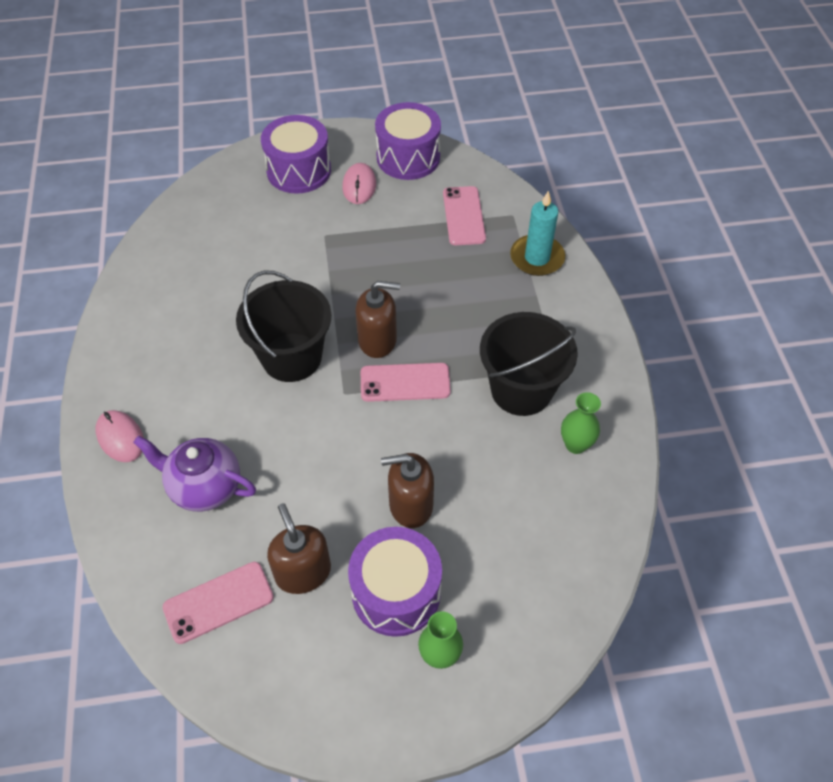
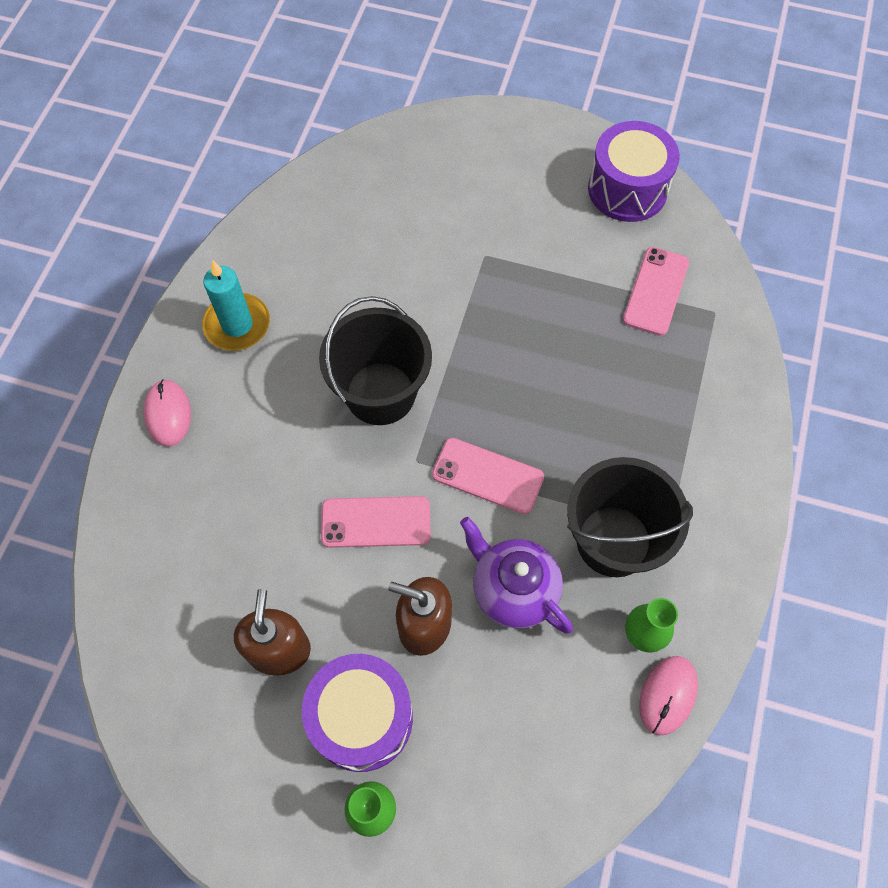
camera: 25 degrees right, 10 degrees up
purple teapot [133,436,256,512] -> purple teapot moved to [460,517,573,634]
pink phone [163,562,274,644] -> pink phone moved to [321,496,431,548]
purple drum [261,115,331,194] -> none
pink mouse [342,163,376,204] -> pink mouse moved to [639,656,698,736]
brown soap dispenser [355,281,400,358] -> none
turquoise candle [510,191,565,276] -> turquoise candle moved to [202,260,270,351]

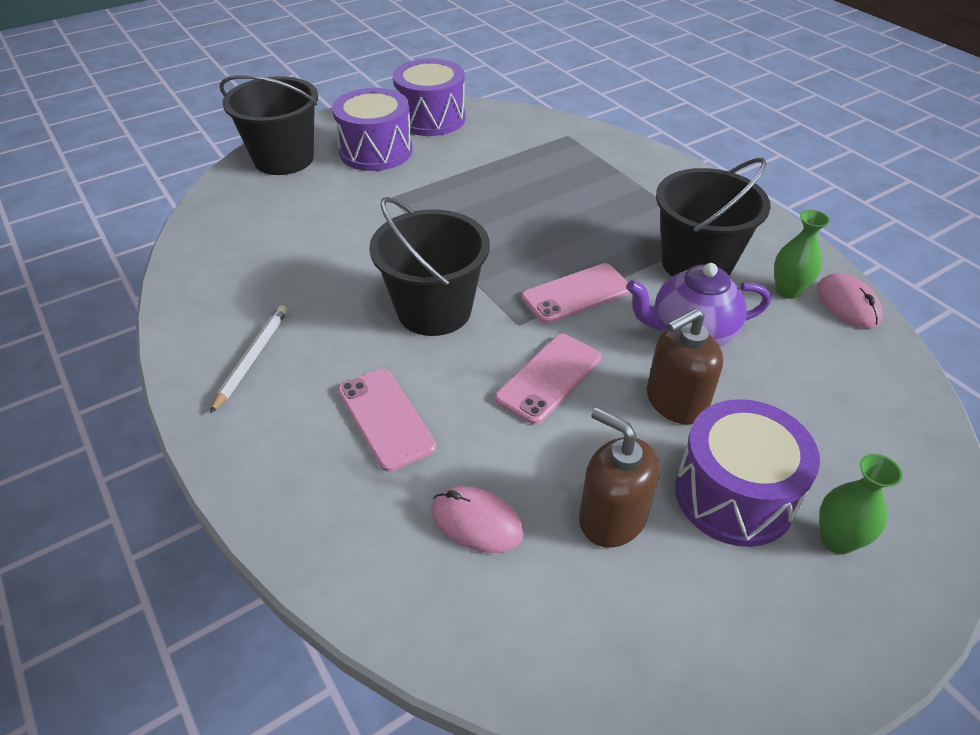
camera: 50 degrees left, 20 degrees down
pink mouse [144,379,191,447] -> pink mouse moved to [431,486,524,553]
turquoise candle [202,260,270,351] -> white pencil [210,305,288,414]
pink phone [623,247,689,336] -> pink phone moved to [338,369,436,472]
none -> black bucket [220,75,318,175]
none -> purple drum [332,88,413,171]

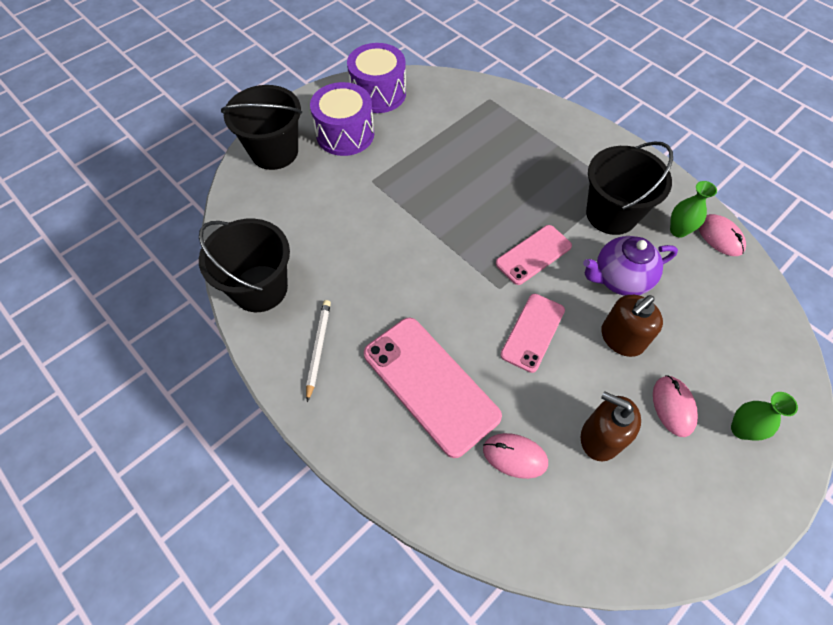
camera: 10 degrees left, 15 degrees up
pink phone [338,369,436,472] -> pink phone [364,318,502,458], size x1.68
black bucket [369,197,490,336] -> black bucket moved to [199,219,290,312]
purple drum [675,399,820,547] -> pink mouse [653,375,698,437]

